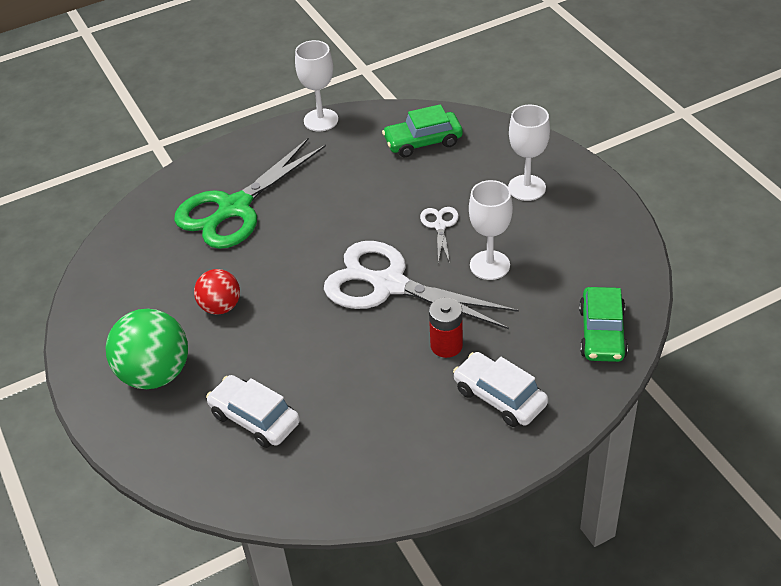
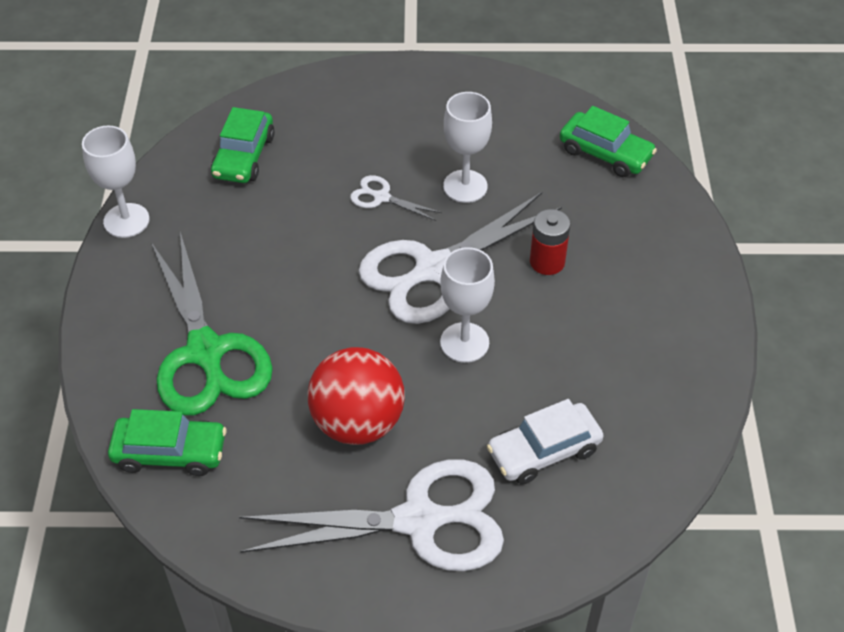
camera: 65 degrees left, 5 degrees up
green ball [106,309,188,389] -> white scissors [239,459,504,571]
red ball [194,269,240,315] -> red ball [308,347,405,445], size x1.67
white car [453,352,548,427] -> none
white goblet [508,105,550,201] -> white goblet moved to [440,247,495,363]
none -> green car [108,409,227,476]

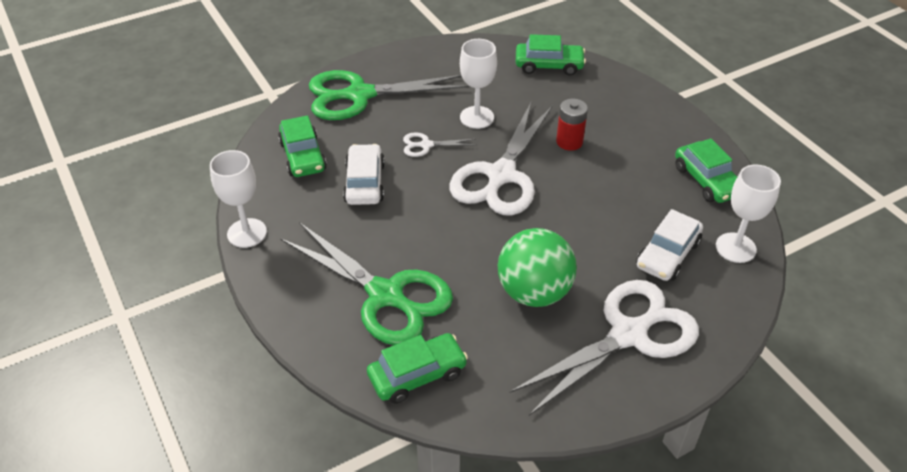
camera: 30 degrees left, 5 degrees down
red ball [308,347,405,445] -> green ball [498,228,577,307]
white goblet [440,247,495,363] -> white goblet moved to [716,164,781,263]
none -> green scissors [309,70,469,120]
none -> white car [343,144,385,205]
none -> green car [675,138,737,203]

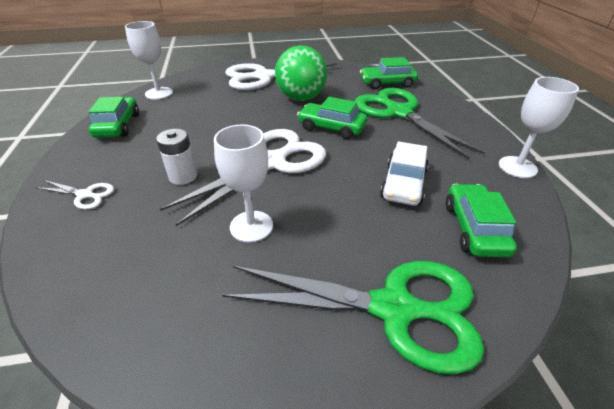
camera: 160 degrees left, 5 degrees down
white scissors [403,132,476,157] -> white scissors moved to [35,180,114,210]
green car [516,34,586,76] -> green car moved to [297,97,367,139]
red battery [556,99,588,151] -> white battery [156,129,197,185]
white car [636,209,703,281] -> none

